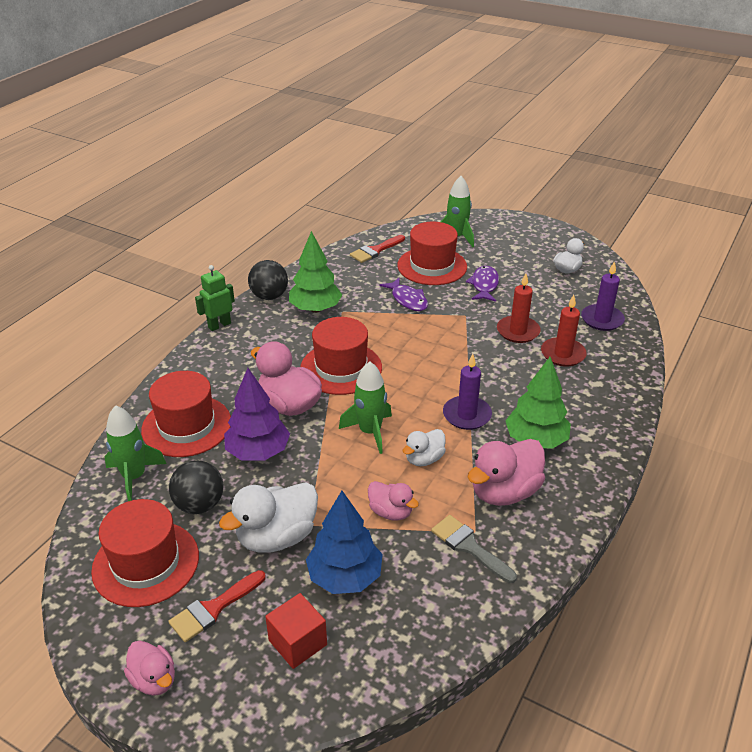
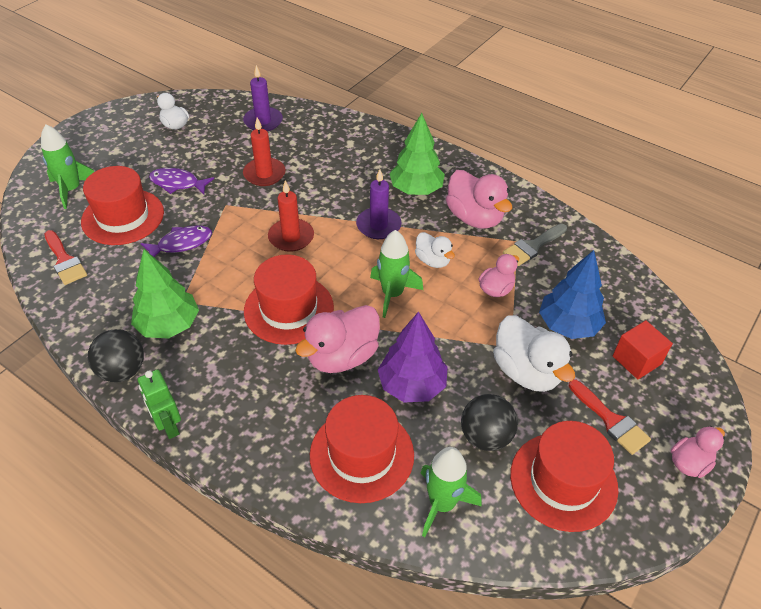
camera: 85 degrees left, 10 degrees up
red candle [541,295,587,366] -> red candle moved to [268,180,314,252]

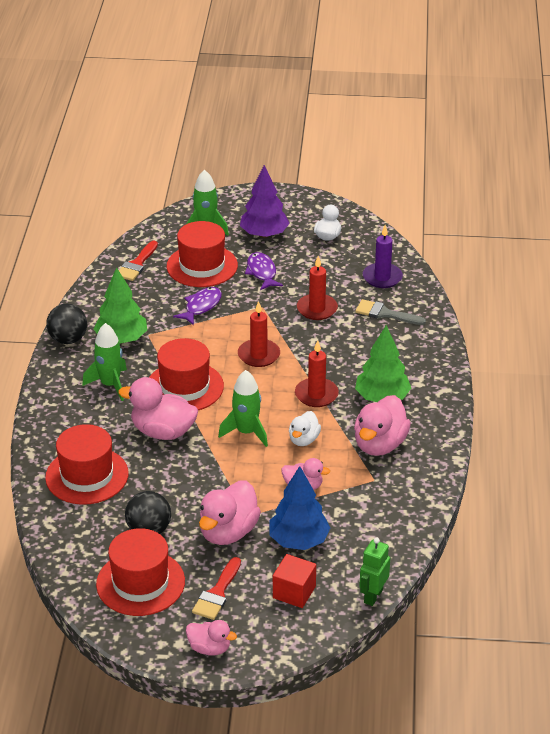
camera: 60 degrees right, 10 degrees down
green robot [138,369,181,439] -> green robot moved to [359,538,390,606]
purple fish [140,225,212,257] -> purple fish turned 90 degrees counterclockwise [173,287,222,325]
purple candle [356,169,401,239] -> red candle [295,340,339,407]
purple tree [378,311,448,403] -> purple tree moved to [240,165,290,238]
green rocket [420,447,482,537] -> green rocket moved to [82,323,127,401]
white duck [493,315,575,392] -> pink duck [199,480,261,545]
grey brush [503,224,567,266] -> grey brush moved to [355,299,426,325]

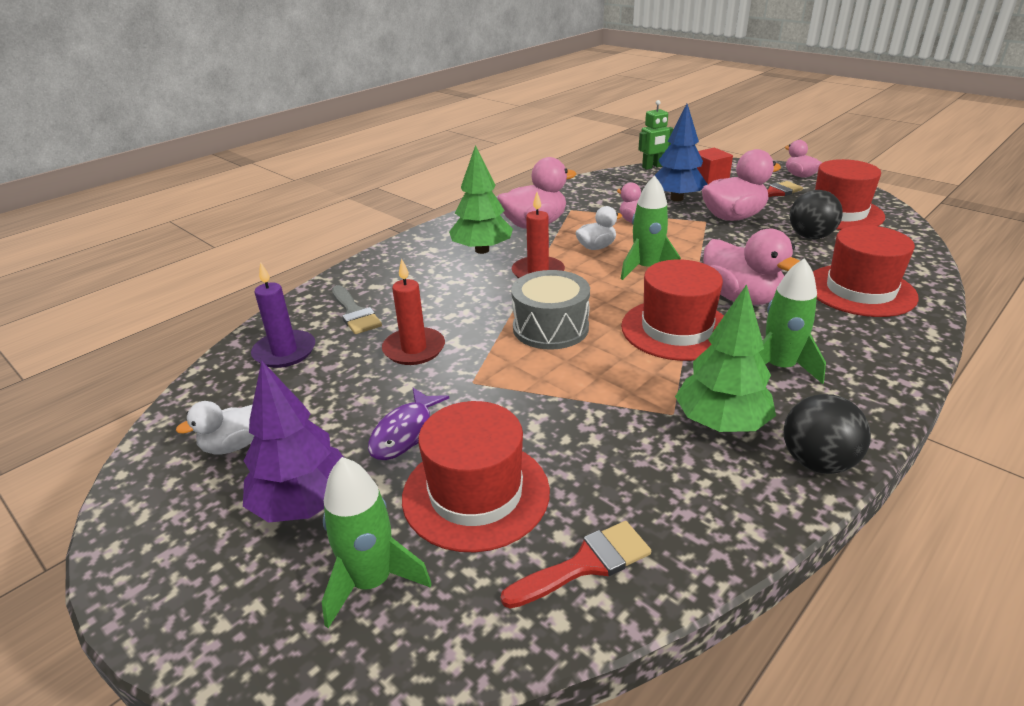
camera: 140 degrees left, 5 degrees down
purple fish [173,287,222,325] -> none
red candle [238,301,280,367] -> grey drum [511,270,590,350]

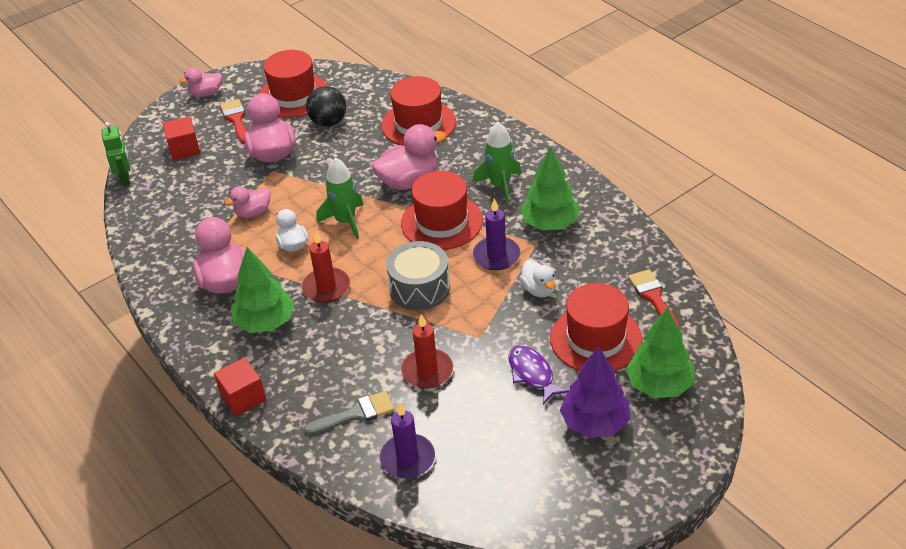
camera: 80 degrees left, 10 degrees up
white duck [176,401,254,454] -> white duck moved to [519,260,555,297]
green rocket [322,457,432,628] -> green tree [626,307,694,398]
purple fish [368,388,449,460] -> purple fish turned 150 degrees counterclockwise [508,345,569,405]
blue tree [653,104,708,201] -> none
black ball [784,394,871,474] -> none
none -> red cube [214,357,266,416]
none -> purple candle [473,199,520,270]

